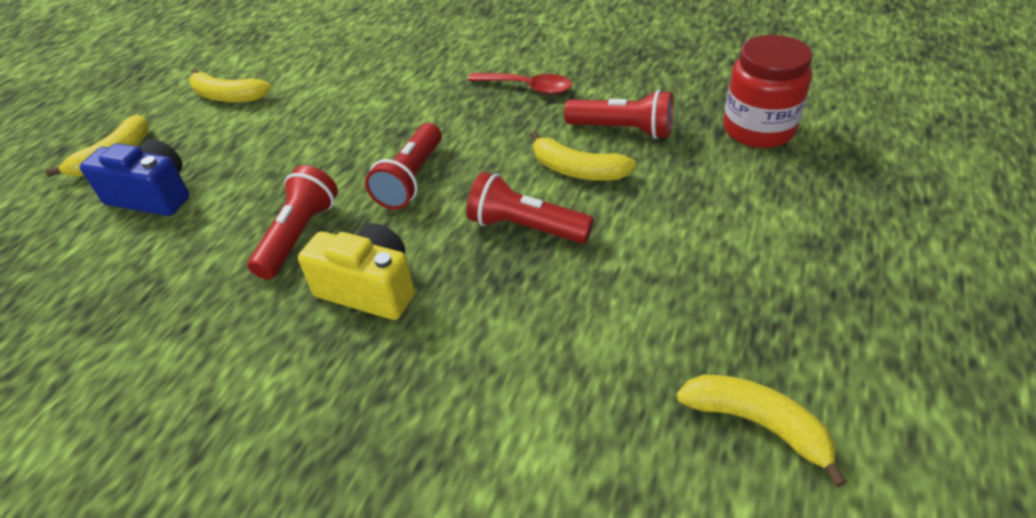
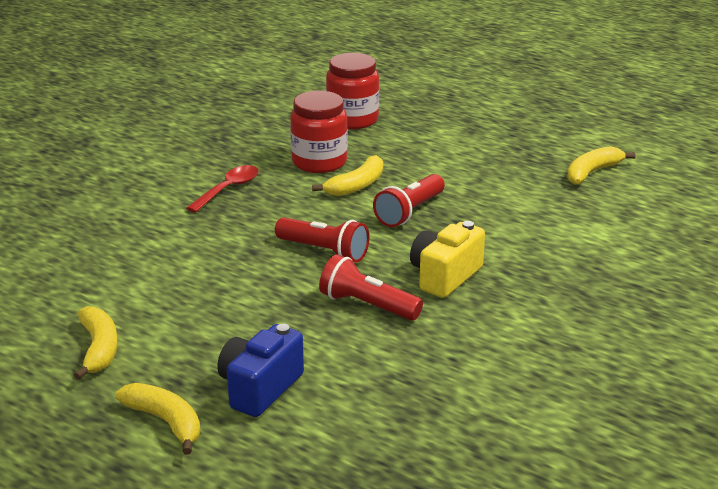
camera: 80 degrees left, 15 degrees down
yellow banana [189,69,271,103] -> yellow banana turned 45 degrees counterclockwise [74,306,118,380]
red flashlight [564,90,673,139] -> red jar [290,91,348,173]

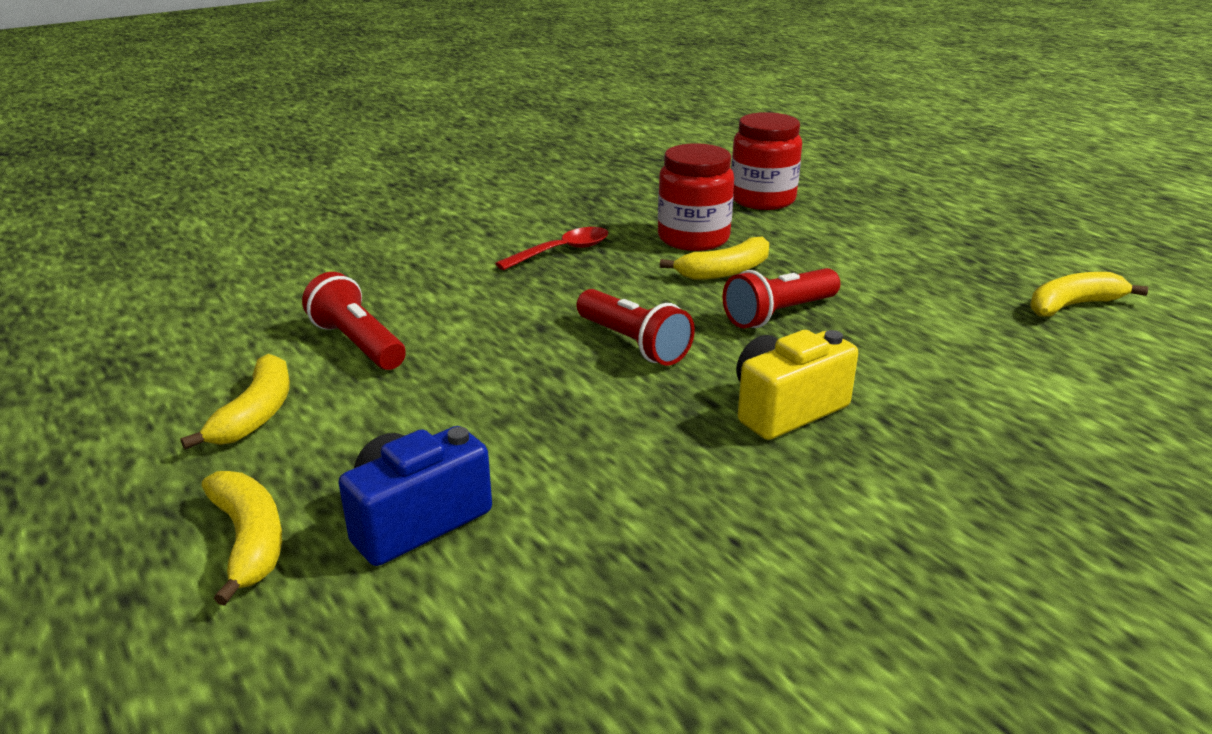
camera: 20 degrees right, 0 degrees up
red flashlight [319,254,423,320] -> red flashlight moved to [302,272,406,370]

